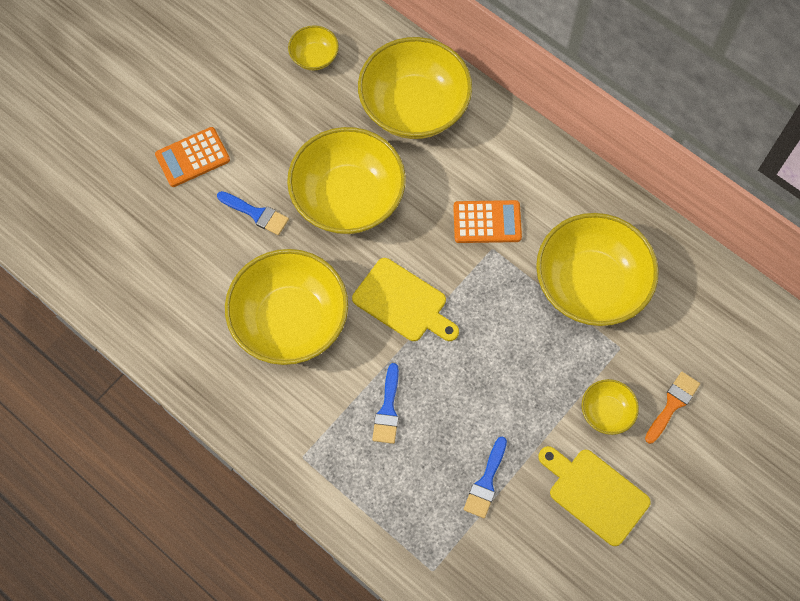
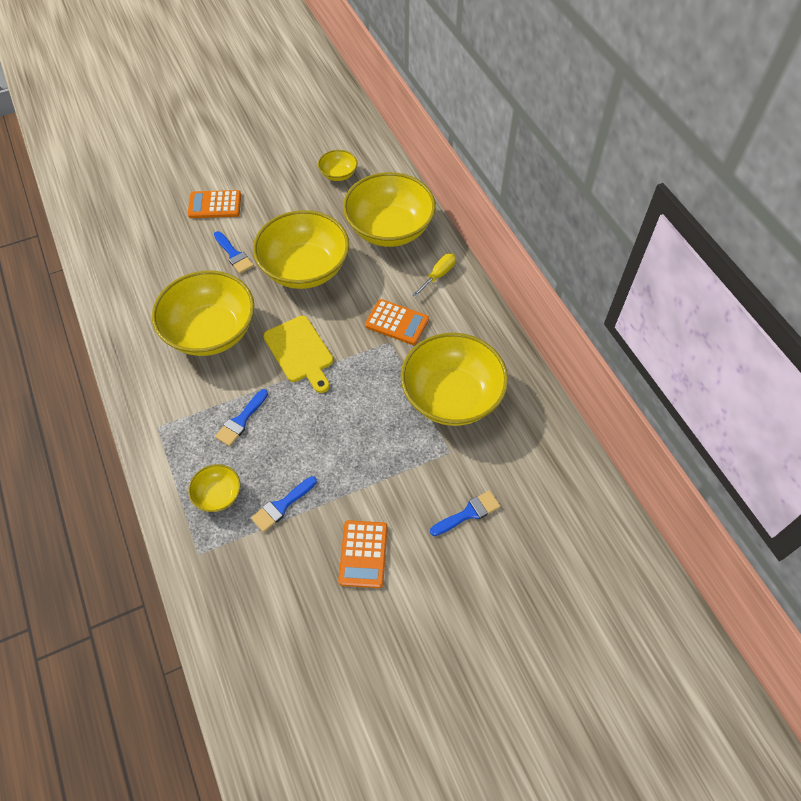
camera: 25 degrees right, 10 degrees down
yellow cutting board [538,446,651,546] -> orange calculator [338,520,388,588]
yellow bowl [582,379,639,435] -> yellow bowl moved to [188,464,241,512]
orange brush [645,372,700,444] -> blue brush [430,490,501,536]
none -> yellow screwdriver [412,253,456,297]

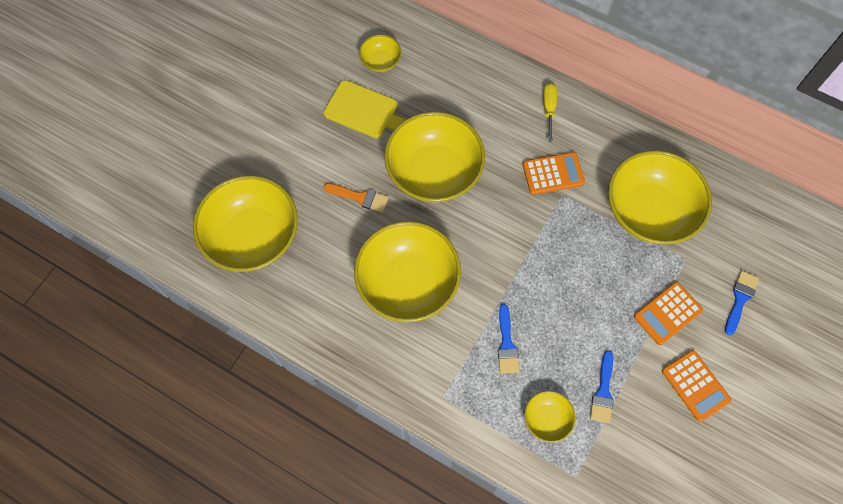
camera: 35 degrees left, 10 degrees up
orange calculator [188,190,241,218] -> orange calculator moved to [634,282,703,345]
blue brush [214,231,254,274] -> orange brush [324,183,389,213]
yellow cutting board [263,316,334,393] -> yellow cutting board moved to [324,80,406,138]
yellow bowl [343,172,436,247] -> yellow bowl moved to [193,175,298,272]

